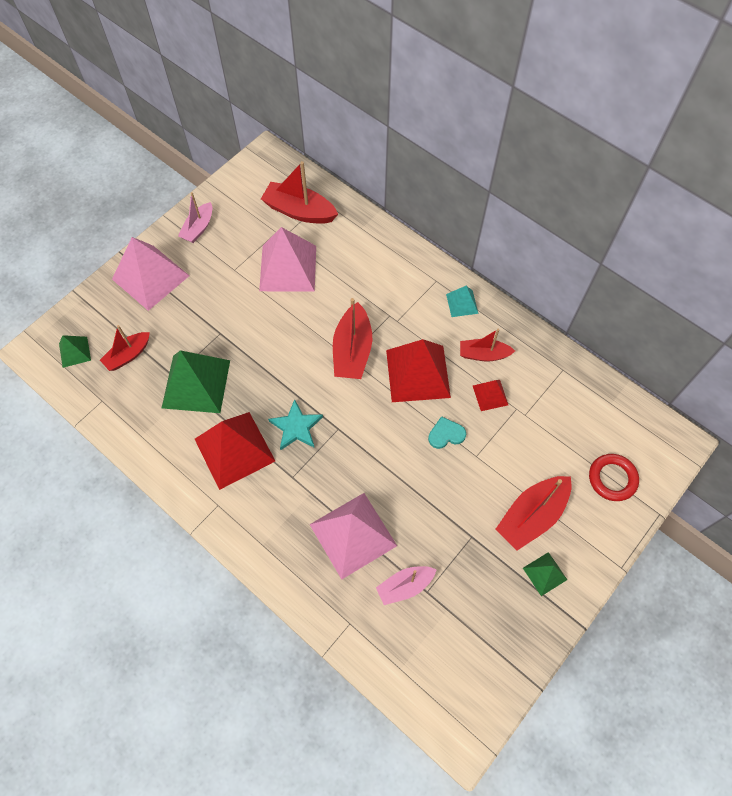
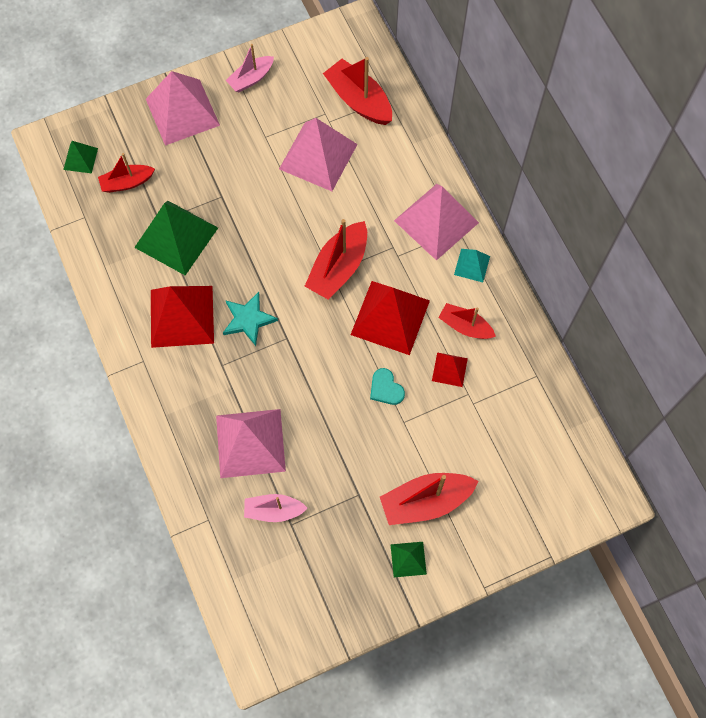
camera: 25 degrees right, 5 degrees up
turquoise heart [428,416,466,449] -> turquoise heart turned 135 degrees counterclockwise [370,368,405,405]
red ring [589,454,639,501] -> none
none -> pink pyramid [394,184,479,261]

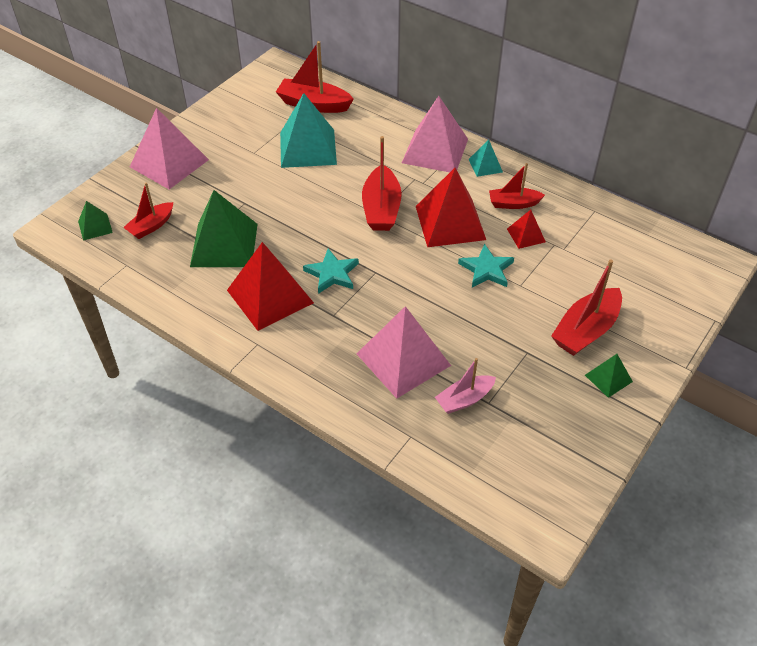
camera: 30 degrees left, 20 degrees down
pink boat [226,44,274,92] -> none
pink pyramid [279,118,357,191] -> turquoise pyramid [280,93,337,168]
turquoise heart [370,368,405,405] -> turquoise star [458,244,514,288]

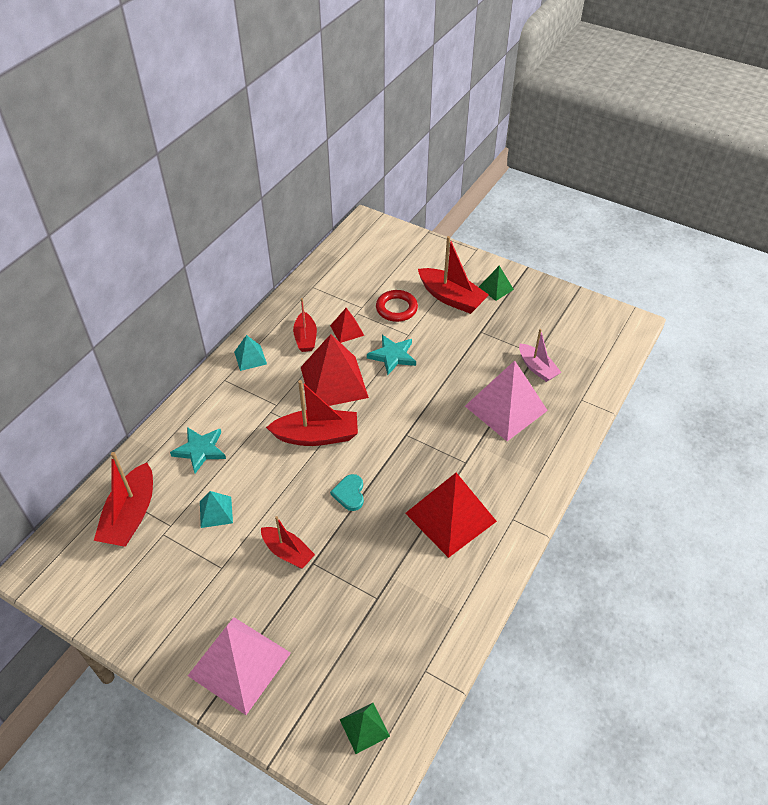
camera: 95 degrees left, 0 degrees up
red boat [123,182,173,239] -> red boat moved to [261,516,315,569]
green pyramid [190,190,258,267] -> none
turquoise pyramid [280,93,337,168] -> turquoise pyramid [200,491,233,528], size x0.49
turquoise star [303,248,359,294] -> turquoise star moved to [170,427,226,473]
pink pyramid [402,96,468,172] -> none
none -> turquoise heart [330,474,364,511]
none -> red ring [376,290,418,322]

